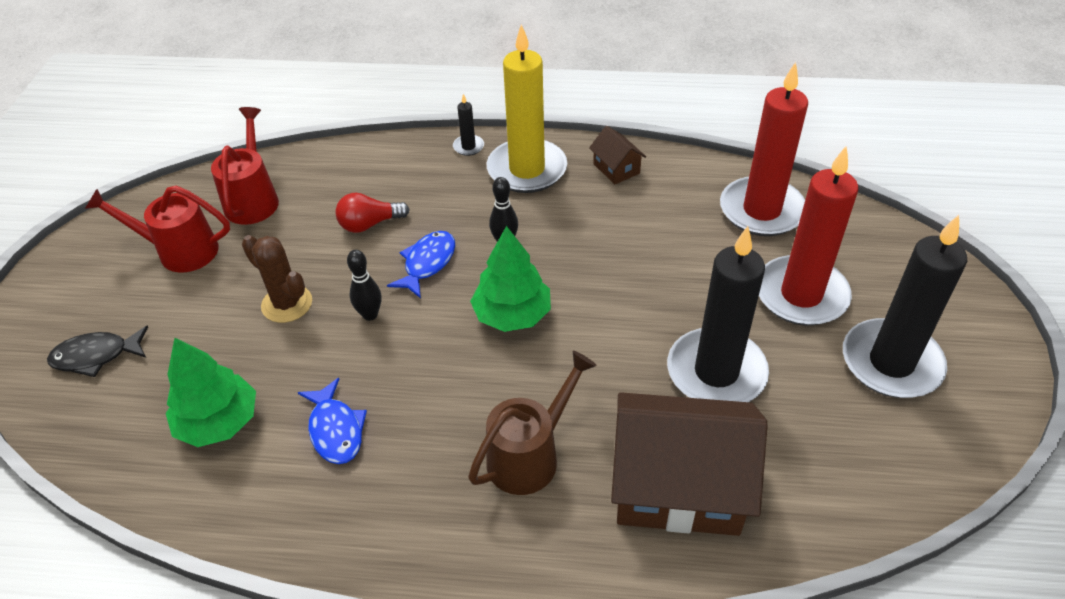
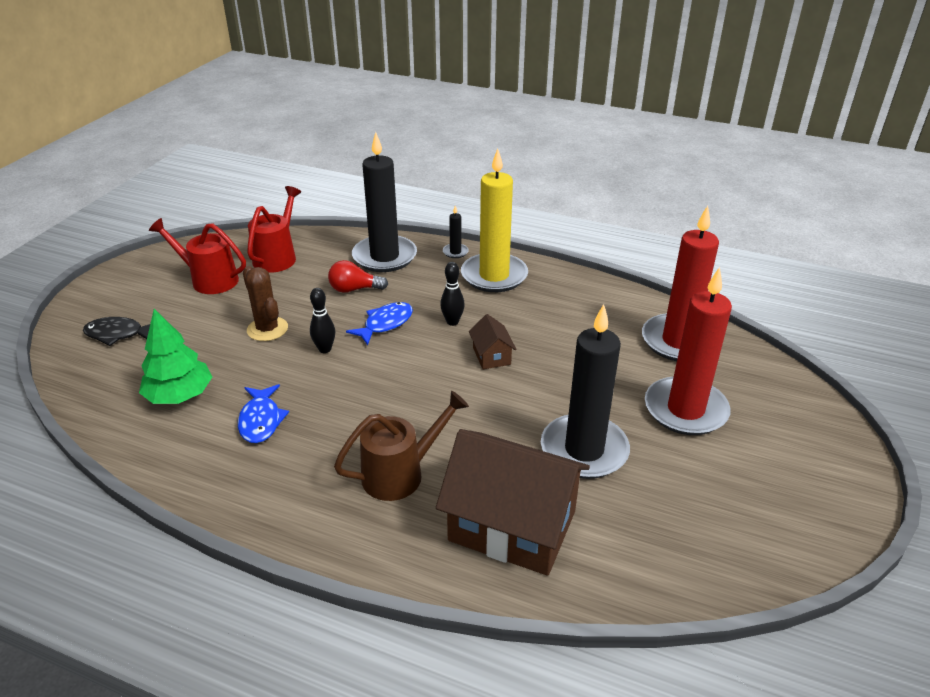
camera: 15 degrees right, 10 degrees down
green tree [470,226,551,332] -> none
brown house [589,126,646,184] -> brown house moved to [469,314,516,369]
black candle [843,215,967,398] -> black candle moved to [352,132,417,272]

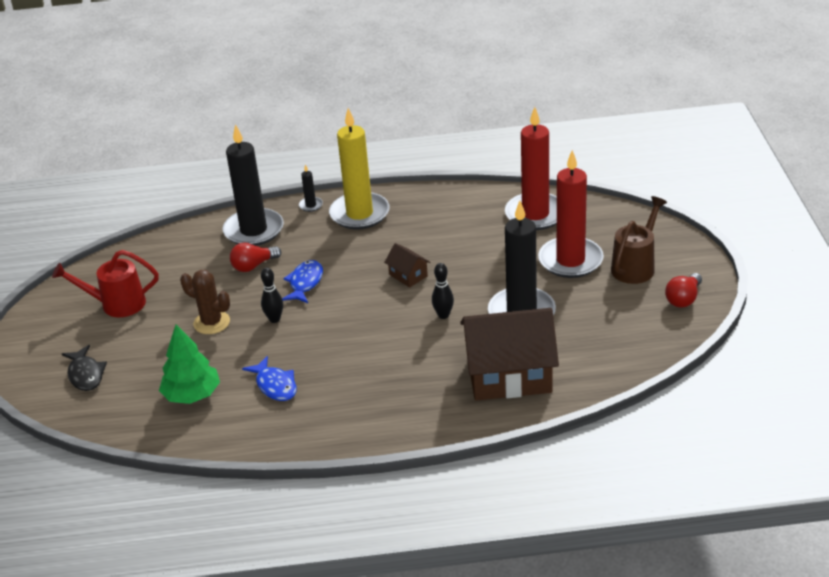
camera: 25 degrees left, 0 degrees up
black fish [83,317,150,346] -> black fish turned 90 degrees counterclockwise [62,345,107,391]
red watering can [247,186,301,273] -> none
brown watering can [334,391,469,501] -> brown watering can moved to [611,196,667,284]
black bowling pin [440,262,465,326] -> black bowling pin moved to [432,263,454,319]
none -> red light bulb [665,273,702,307]

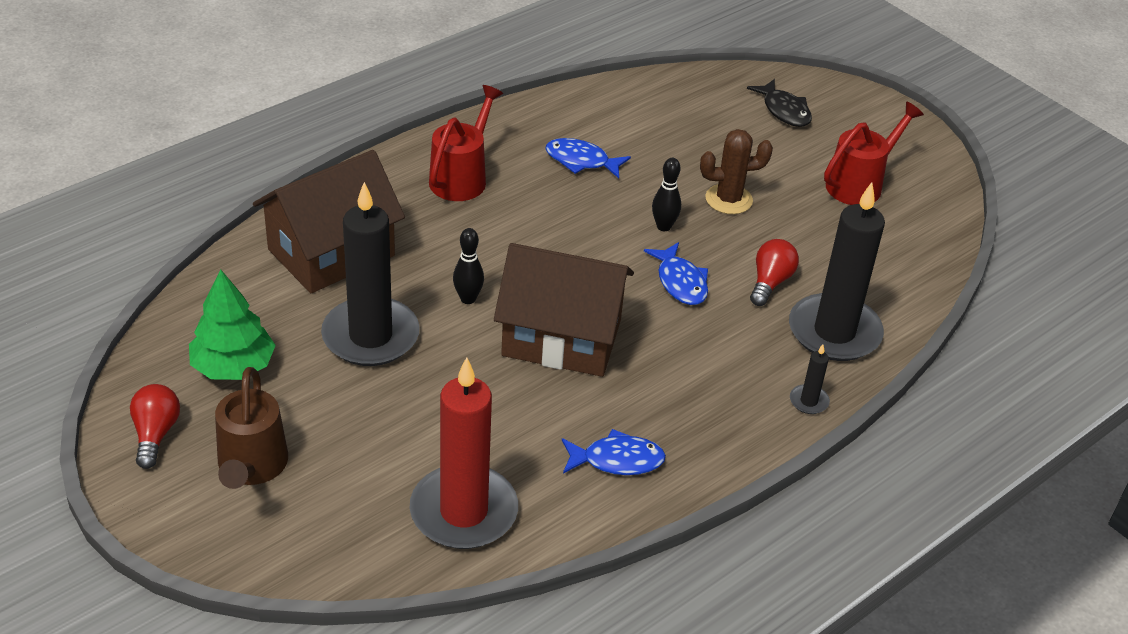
camera: 140 degrees right, 5 degrees up
black fish [62,345,107,391] -> black fish turned 150 degrees counterclockwise [747,79,812,127]
green tree [159,324,220,404] -> green tree moved to [189,269,276,380]
yellow candle [329,108,390,230] -> none
brown house [384,243,430,288] -> brown house [494,243,634,377], size x2.29
red candle [538,150,604,278] -> none
none -> red watering can [429,85,503,201]
none -> blue fish [562,429,666,475]

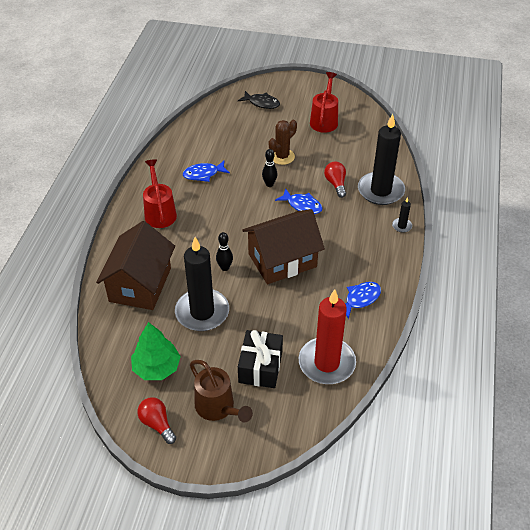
camera: 35 degrees left, 5 degrees up
none -> black gift [238,330,283,388]

